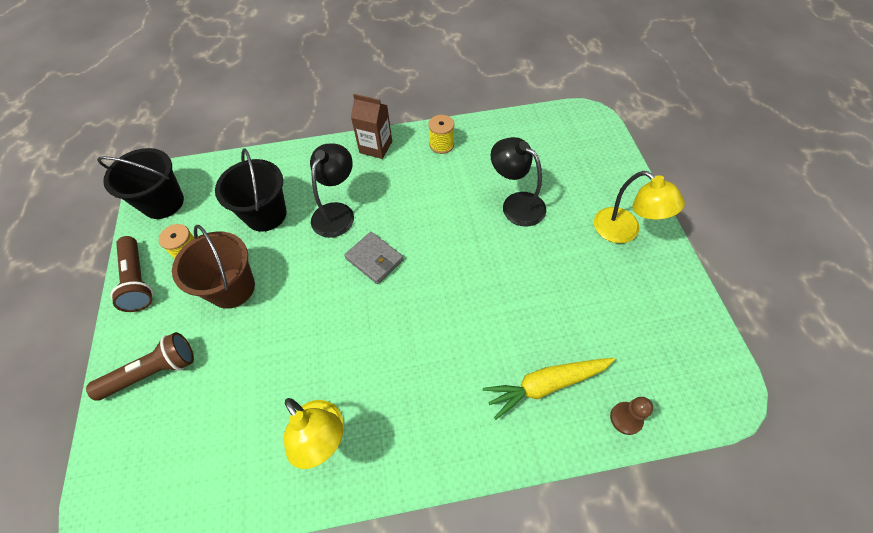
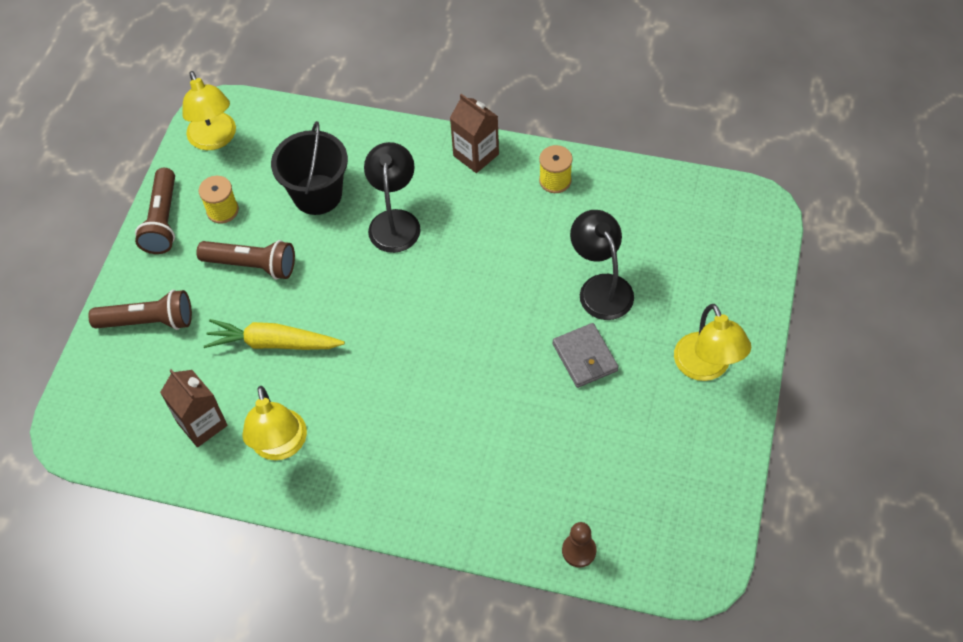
camera: 25 degrees right, 0 degrees up
black bucket [97,148,184,219] -> yellow lamp [182,71,236,150]
brown bucket [172,225,255,309] -> brown flashlight [196,240,295,280]
black lamp [310,143,354,238] -> black lamp turned 45 degrees counterclockwise [364,142,421,253]
grey wallet [344,232,404,284] -> grey wallet moved to [553,323,619,388]
yellow carrot [483,358,615,420] -> yellow carrot moved to [204,319,345,350]
none -> brown carton [160,369,228,447]

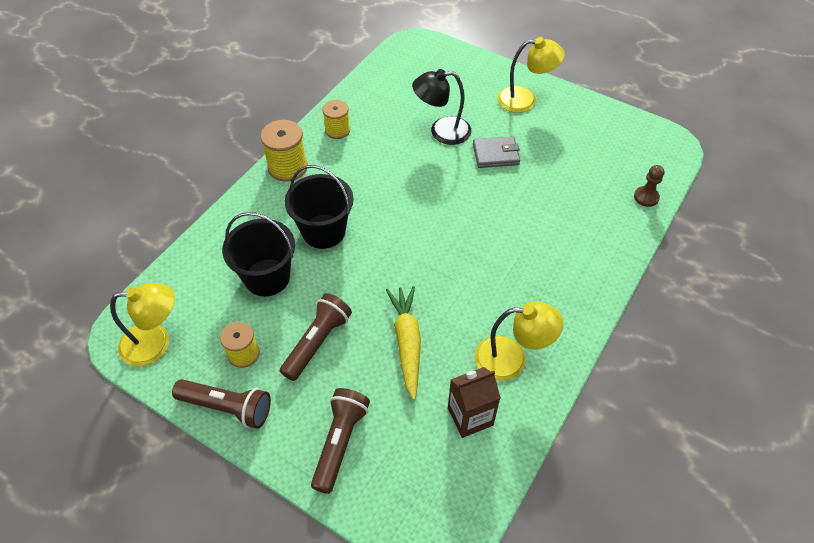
camera: 75 degrees left, 5 degrees down
yellow carrot [204,319,345,350] -> yellow carrot turned 150 degrees clockwise [386,286,421,400]
black lamp [364,142,421,253] -> black bucket [285,165,353,249]
brown carton [450,94,499,173] -> yellow spool [261,120,308,182]

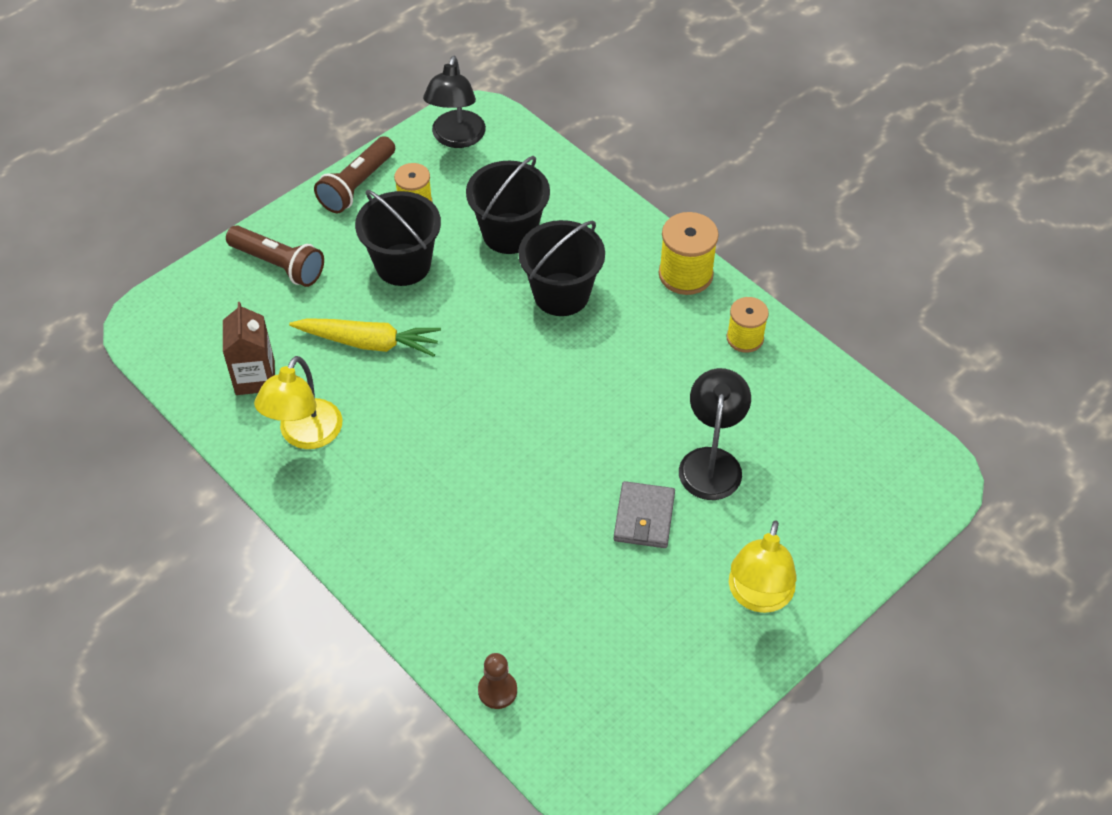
camera: 105 degrees right, 0 degrees up
yellow lamp [110,283,175,366] -> black lamp [423,56,486,148]
brown flashlight [280,293,352,381] -> black bucket [355,190,441,286]

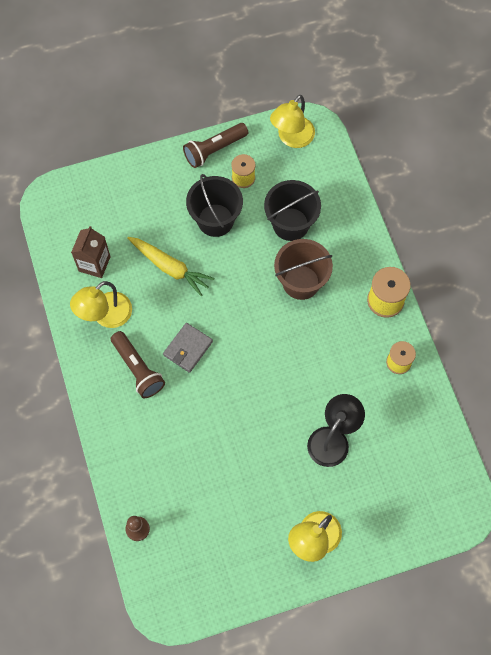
camera: 25 degrees right, 15 degrees up
brown flashlight [226,225,324,287] -> brown flashlight moved to [111,331,165,398]
black lamp [423,56,486,148] -> yellow lamp [270,95,315,148]
black bucket [518,220,605,316] -> brown bucket [274,239,333,300]
grey wallet [613,481,675,548] -> grey wallet moved to [163,323,213,373]

